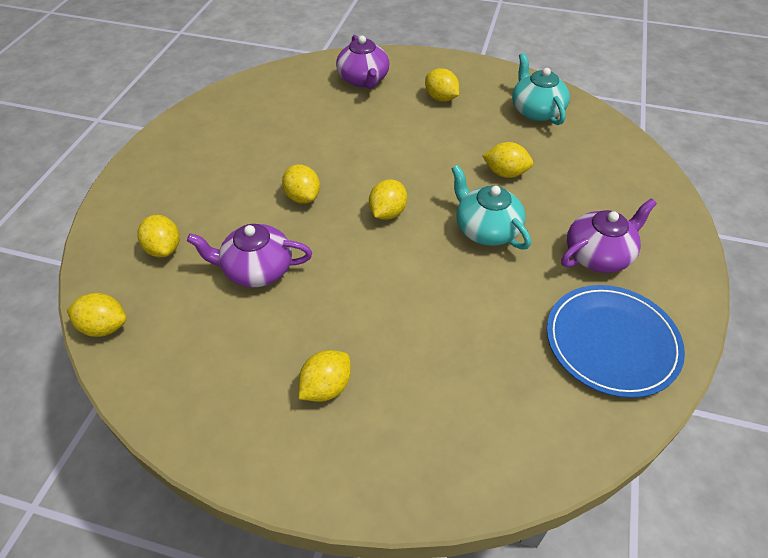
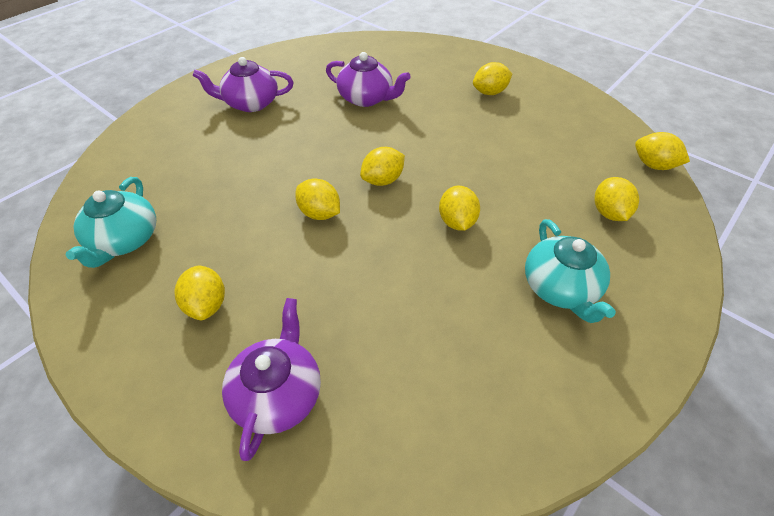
camera: 155 degrees left, 0 degrees up
purple teapot [187,224,312,287] -> purple teapot moved to [326,52,411,107]
turquoise teapot [452,165,531,249] -> turquoise teapot moved to [525,219,616,323]
yellow lemon [482,142,533,178] -> yellow lemon moved to [295,178,340,220]
blue plate [547,285,685,398] -> none

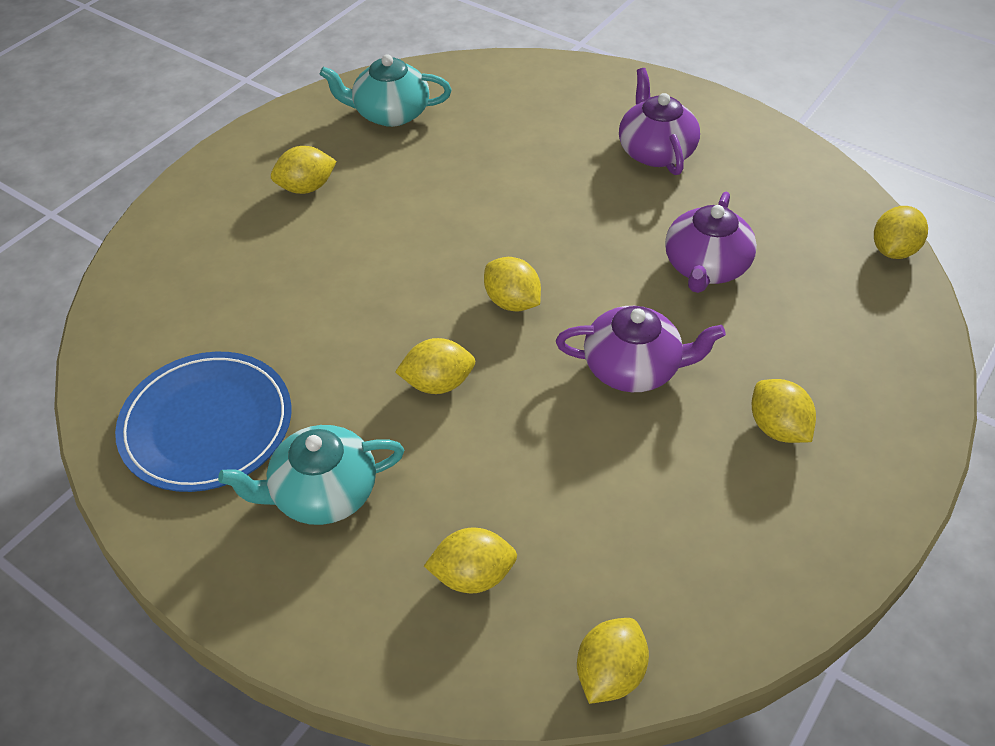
camera: 85 degrees right, 0 degrees up
purple teapot [222,298,321,461] -> purple teapot moved to [556,306,726,392]
yellow lemon [295,178,340,220] -> yellow lemon moved to [874,206,928,259]
none -> blue plate [115,352,291,492]

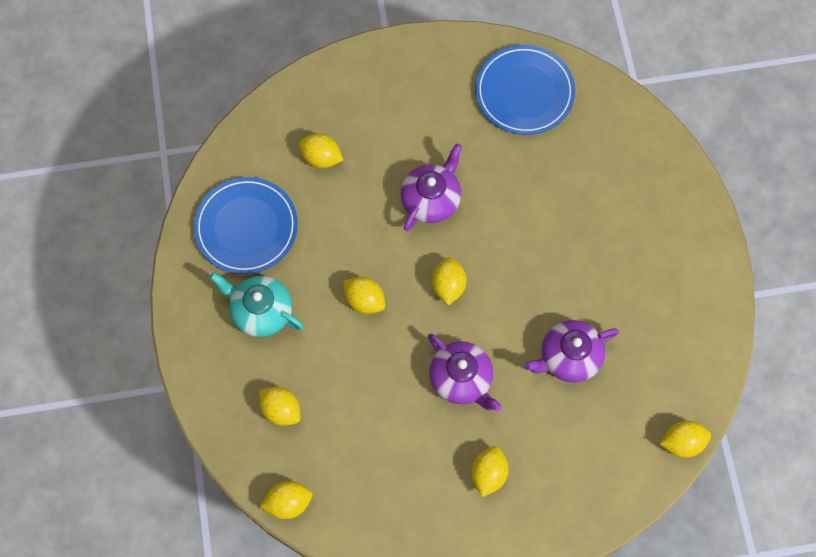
camera: 45 degrees right, 20 degrees up
yellow lemon [271,146,337,194] -> yellow lemon moved to [298,134,343,168]
turquoise teapot [319,54,452,127] -> blue plate [475,45,575,135]
purple teapot [619,68,700,175] -> purple teapot moved to [401,143,462,231]

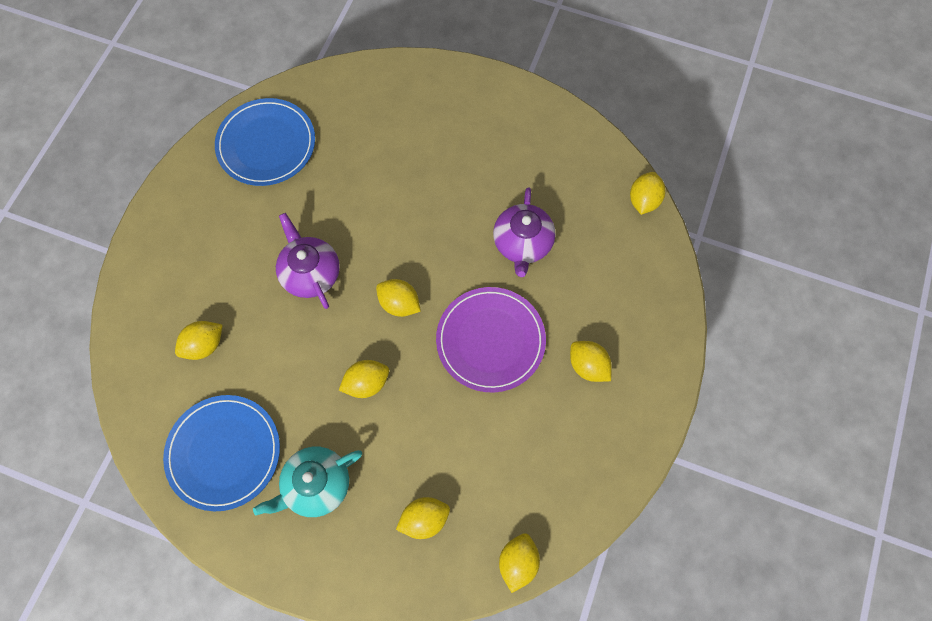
camera: 60 degrees left, 0 degrees up
purple teapot [428,334,501,411] -> purple plate [436,287,546,392]

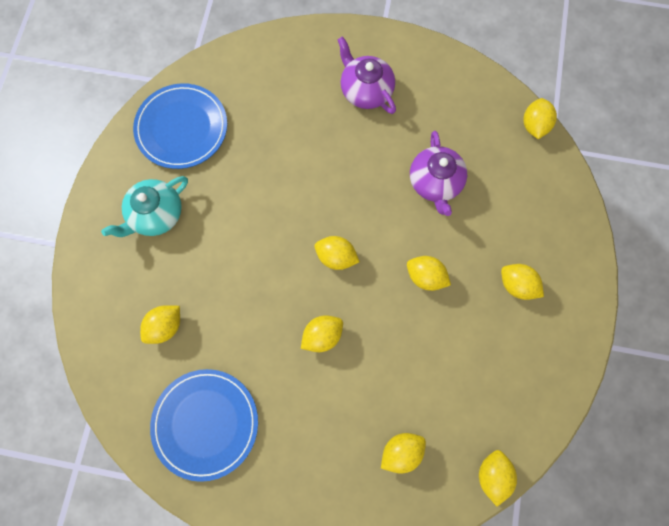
camera: 10 degrees left, 5 degrees up
turquoise teapot [253,447,362,517] -> turquoise teapot moved to [101,176,188,237]
purple teapot [276,213,340,309] -> purple teapot moved to [337,36,396,114]
purple plate [436,287,546,392] -> yellow lemon [407,256,451,291]

